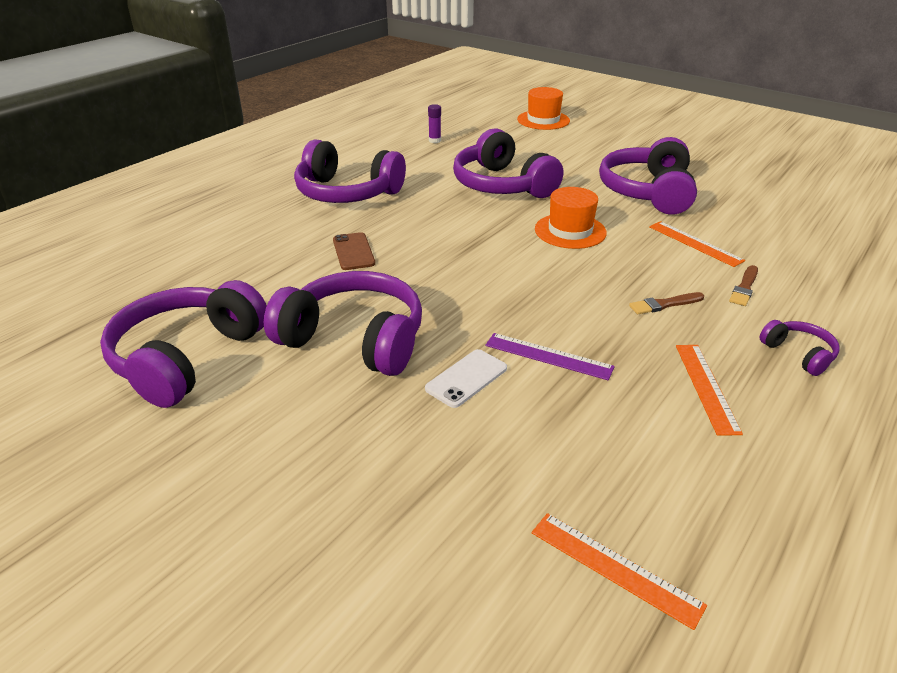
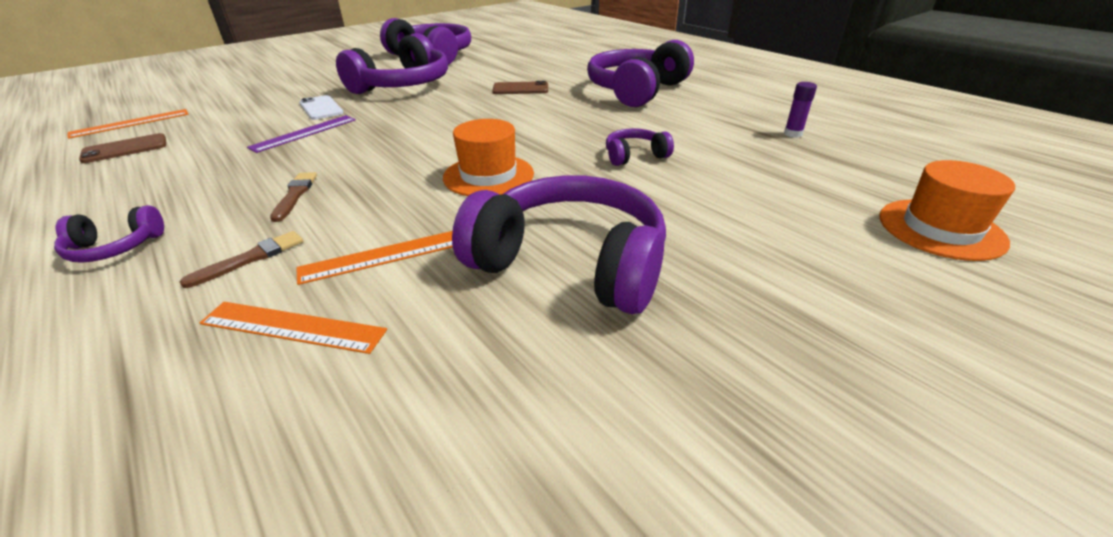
camera: 105 degrees right, 0 degrees up
purple headphones [453,128,563,198] -> purple headphones [606,128,674,166], size x0.46
orange ruler [676,345,743,436] -> orange ruler moved to [200,302,387,354]
brown brush [729,265,758,306] -> brown brush turned 90 degrees clockwise [180,231,303,288]
none -> brown phone [79,133,166,163]

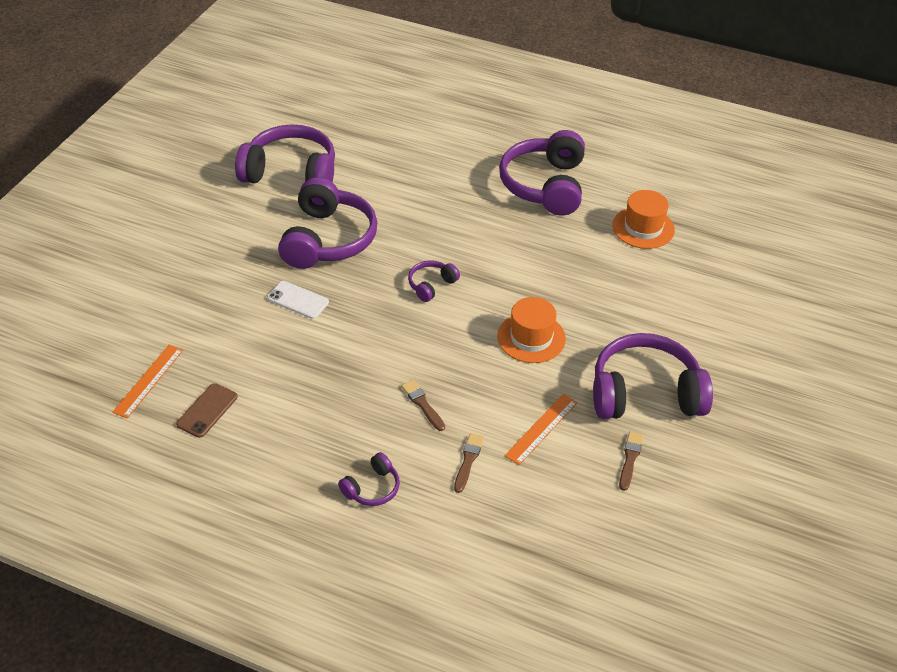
camera: 30 degrees left, 10 degrees up
orange ruler [200,302,387,354] -> none
purple ruler [247,115,356,153] -> none
brown phone [492,81,548,94] -> none
purple headphones [606,128,674,166] -> purple headphones moved to [408,260,460,302]
purple glue stick [784,82,817,138] -> none
orange hat [879,160,1015,261] -> orange hat moved to [612,190,675,249]
none -> brown brush [619,431,644,491]

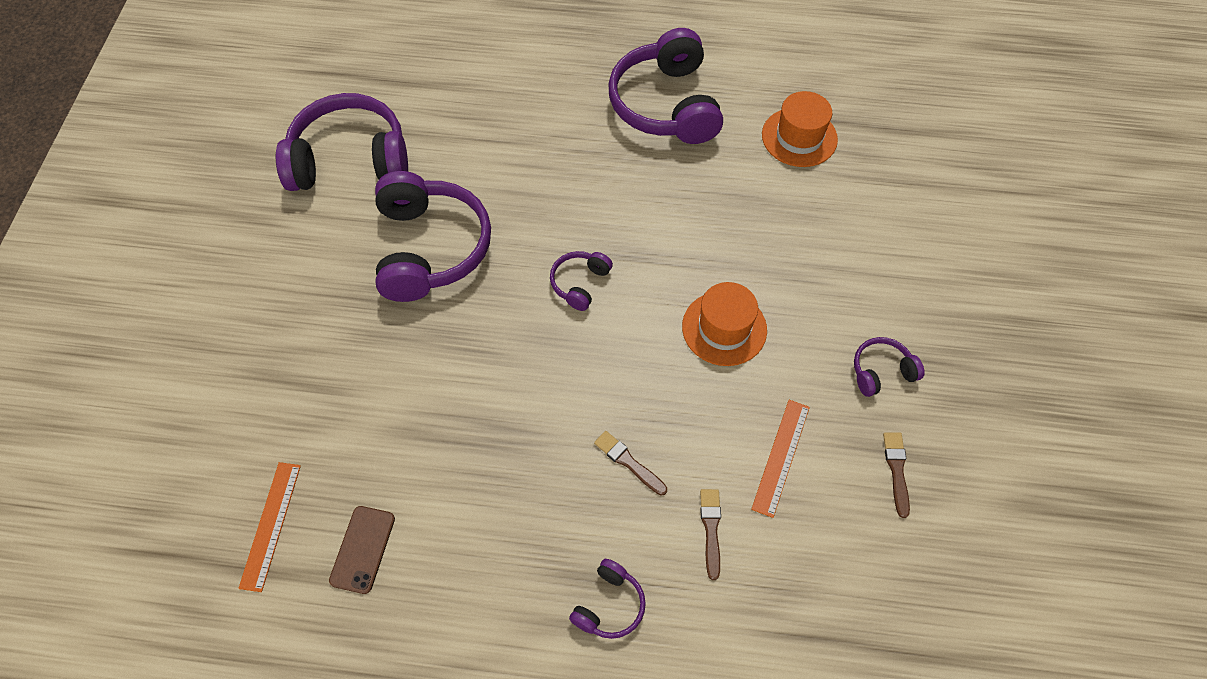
camera: 15 degrees left, 15 degrees up
white phone [267,281,329,319] -> none
purple headphones [593,333,713,419] -> purple headphones [854,337,925,397], size x0.46

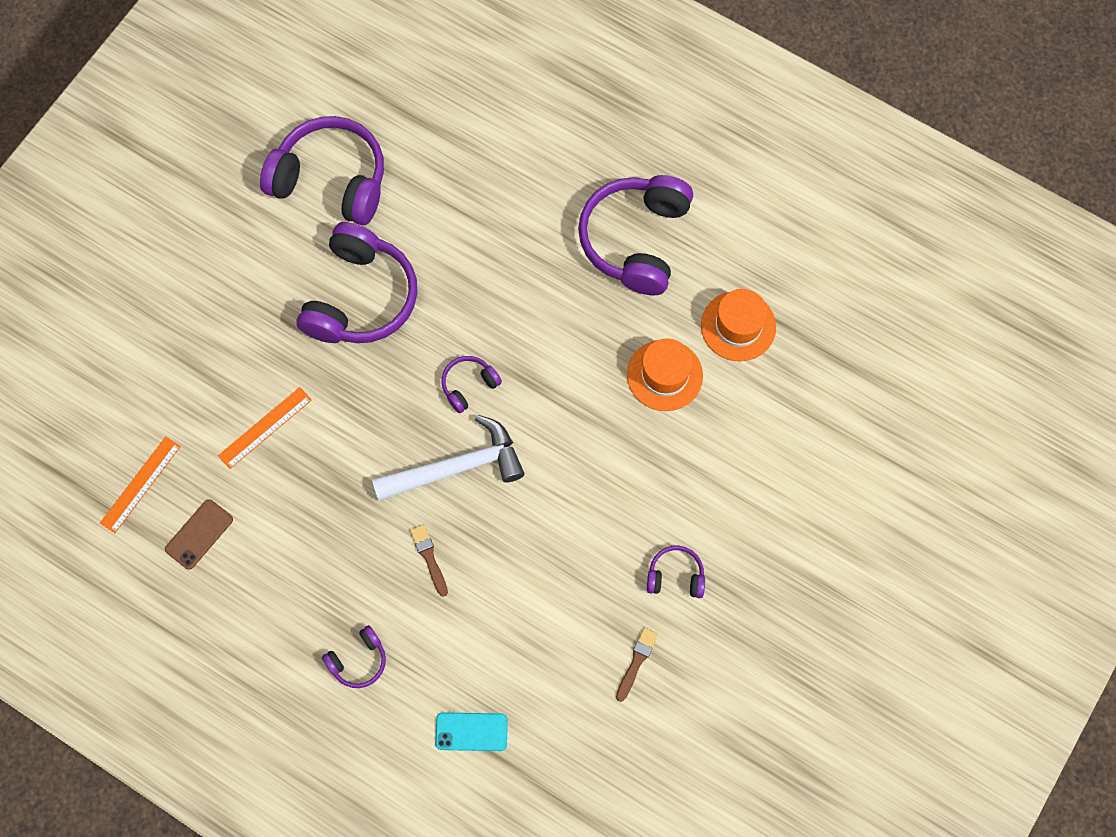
camera: 25 degrees right, 10 degrees up
orange hat [682,282,767,366] -> orange hat moved to [627,339,703,411]
brown brush [700,489,721,580] -> none
orange ruler [751,400,810,518] -> orange ruler moved to [218,387,312,469]
none -> white hammer [372,415,525,501]
none -> turquoise phone [435,712,508,751]

